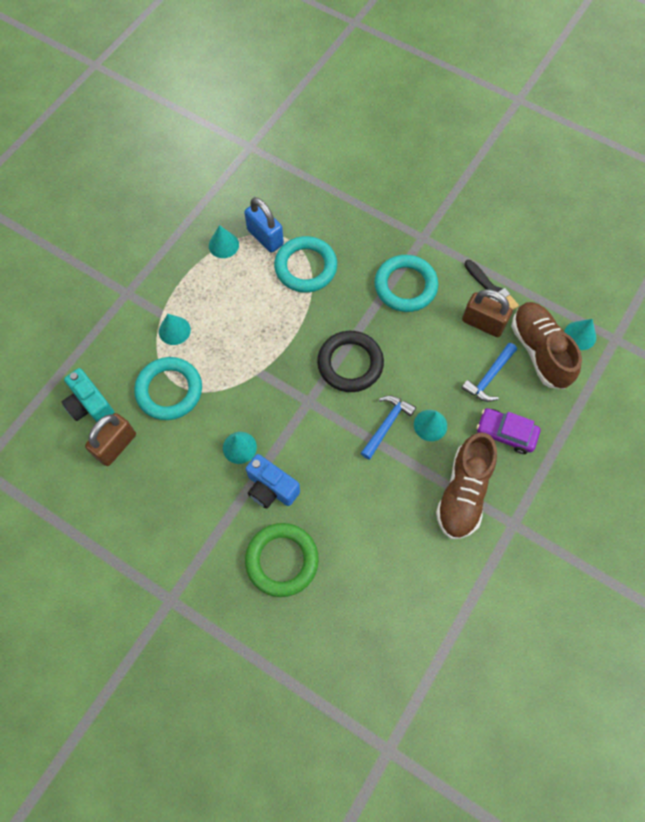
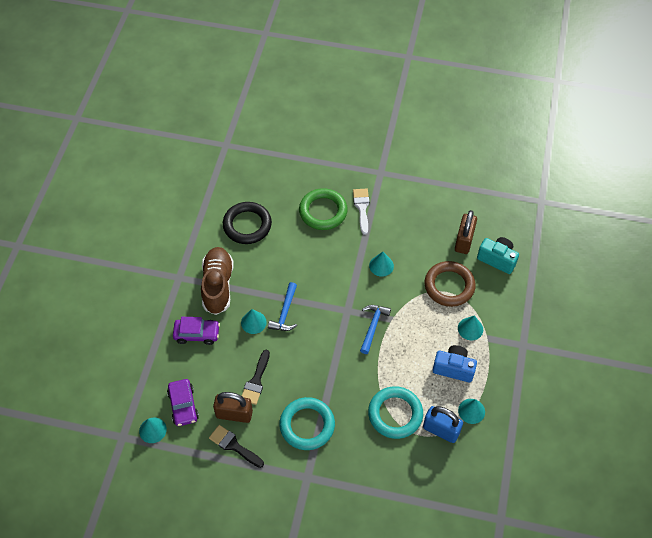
camera: 160 degrees right, 10 degrees down
turquoise ring [134,357,202,420] -> brown ring [424,261,476,307]
blue camera [246,454,300,509] -> blue camera moved to [432,345,477,383]
black ring [317,331,384,392] -> black ring moved to [223,202,272,244]
blue hammer [462,343,517,402] -> blue hammer moved to [360,305,391,354]
brown shoe [511,302,582,389] -> purple car [167,379,199,426]
none -> black brush [242,350,270,405]
none -> white brush [353,189,370,235]

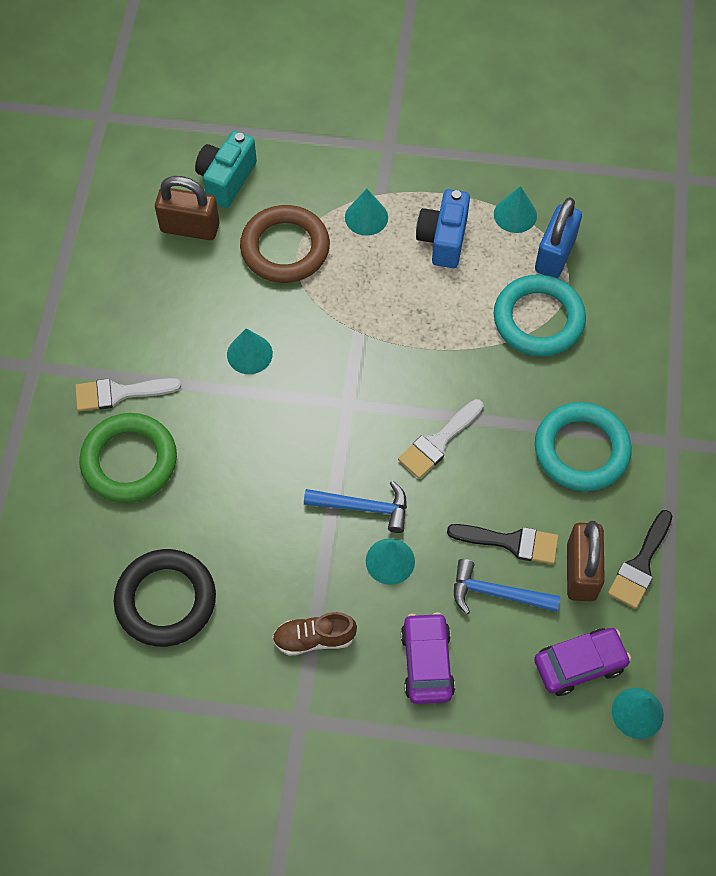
camera: 95 degrees left, 5 degrees up
brown shoe [201,247,234,315] -> brown shoe [272,612,357,656], size x0.55
blue hammer [360,305,391,354] -> blue hammer moved to [454,559,560,614]
none -> white brush [398,399,484,479]

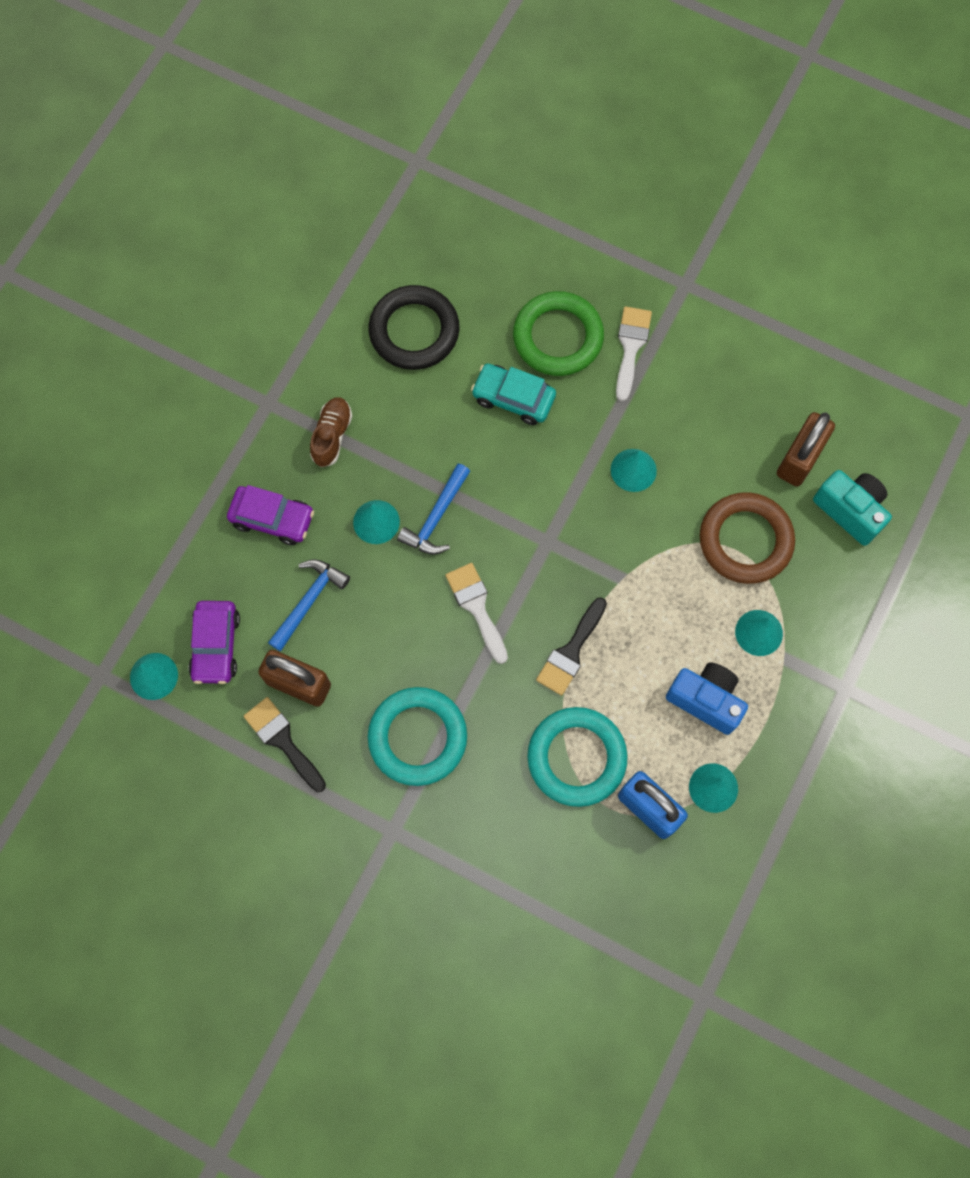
camera: 110 degrees right, 10 degrees up
black brush [447,524,559,564] -> black brush moved to [536,597,607,696]
none -> turquoise car [471,364,556,425]

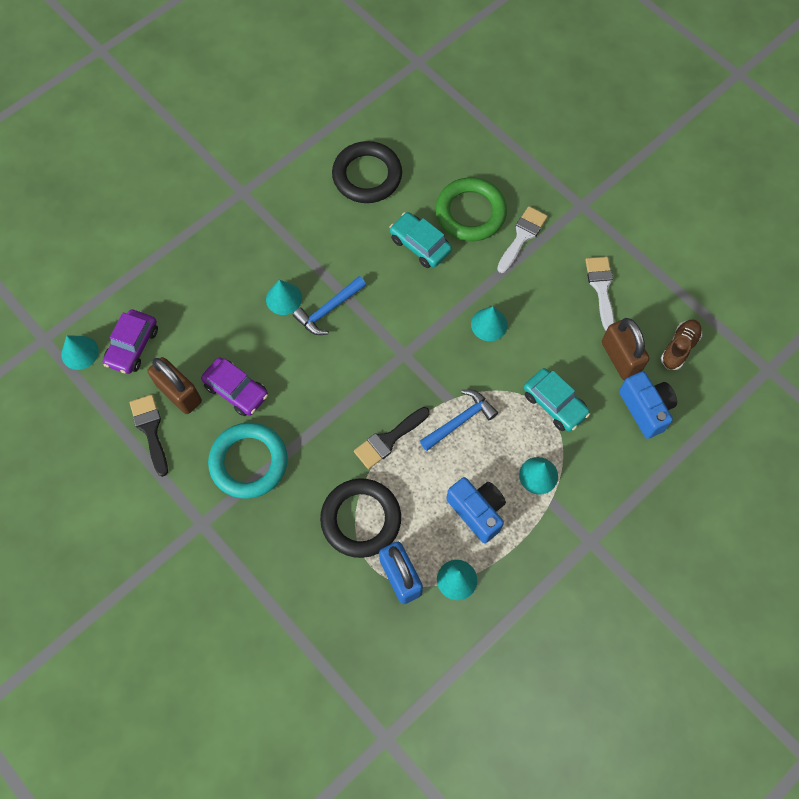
camera: 20 degrees right, 5 degrees down
purple car [227,485,314,545] -> purple car moved to [201,357,268,416]
blue hammer [268,559,350,652] -> blue hammer moved to [420,390,498,451]
brown shoe [310,397,352,467] -> brown shoe moved to [661,319,702,370]
white brush [446,563,508,664] -> white brush moved to [585,257,615,331]
turquoise ring [527,707,628,807] -> black ring [320,478,401,558]
brown ring [700,492,795,584] -> turquoise car [524,368,590,432]
brown padlock [777,412,835,486] -> brown padlock turned 75 degrees counterclockwise [602,318,649,380]
turquoise camera [813,470,892,546] -> blue camera [619,371,677,439]

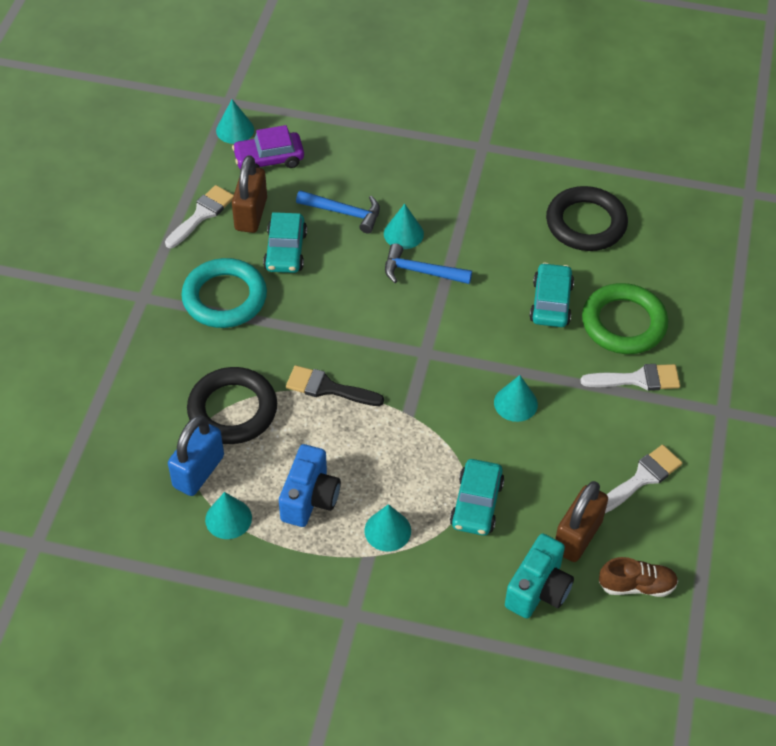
camera: 55 degrees right, 15 degrees down
black brush [130,394,168,477] -> white brush [165,185,234,248]
purple car [201,357,268,416] -> turquoise car [263,212,307,273]
blue hammer [420,390,498,451] -> blue hammer moved to [296,190,380,233]
blue camera [619,371,677,439] -> turquoise camera [505,534,574,619]

